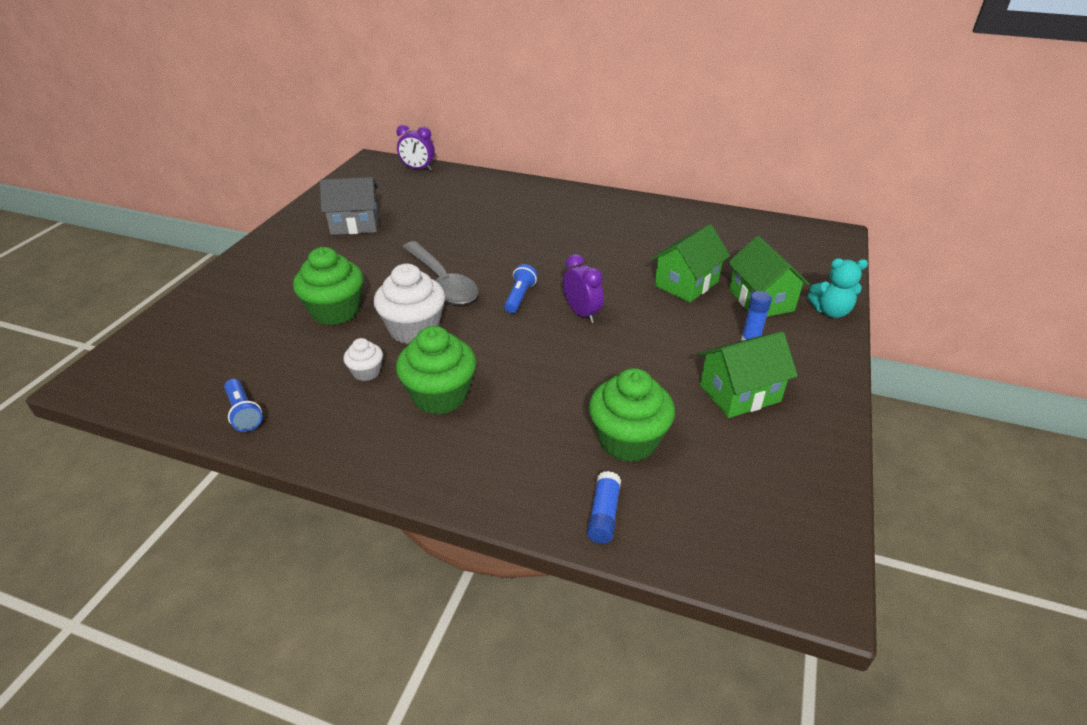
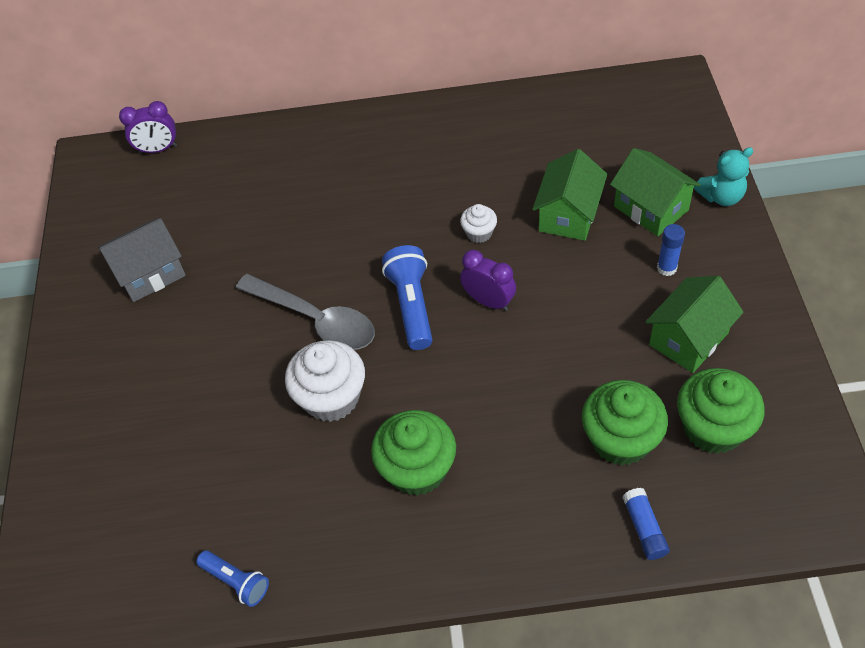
camera: 20 degrees left, 15 degrees up
green cupcake [293,247,363,325] -> green cupcake moved to [677,368,764,454]
white cupcake [343,338,383,381] -> white cupcake moved to [460,204,497,243]
blue flashlight [504,264,537,313] -> blue flashlight [382,245,432,350], size x1.60

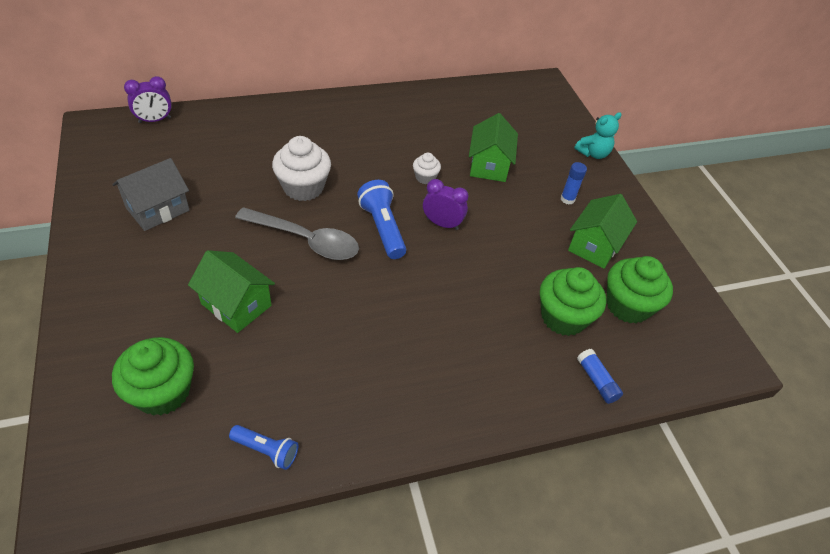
camera: 20 degrees left, 5 degrees down
white cupcake [285,340,365,422] -> white cupcake moved to [272,136,331,201]
green cupcake [371,410,456,496] -> green cupcake moved to [112,337,194,416]
green house [610,148,701,236] -> green house moved to [188,250,275,333]

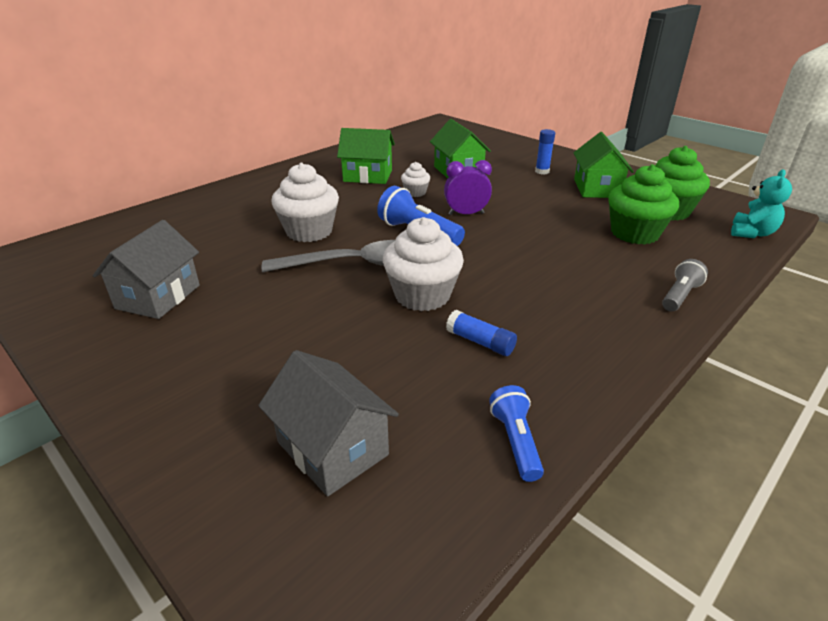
camera: 25 degrees left, 15 degrees down
green cupcake [112,337,194,416] -> grey house [258,350,399,496]
purple clock [124,76,172,123] -> none
green house [188,250,275,333] -> green house moved to [337,128,395,184]
blue flashlight [229,425,298,470] -> blue flashlight turned 90 degrees counterclockwise [489,385,544,482]
turquoise teddy bear [574,112,622,159] -> turquoise teddy bear moved to [731,170,792,238]
blue glue stick [577,349,623,404] -> blue glue stick moved to [446,310,517,356]
none -> white cupcake [383,217,464,311]
none -> grey flashlight [662,259,708,312]

